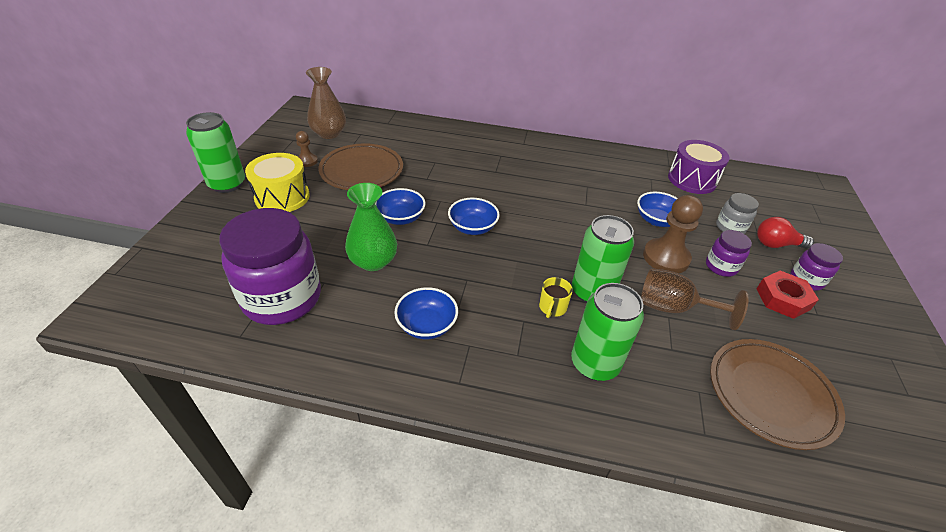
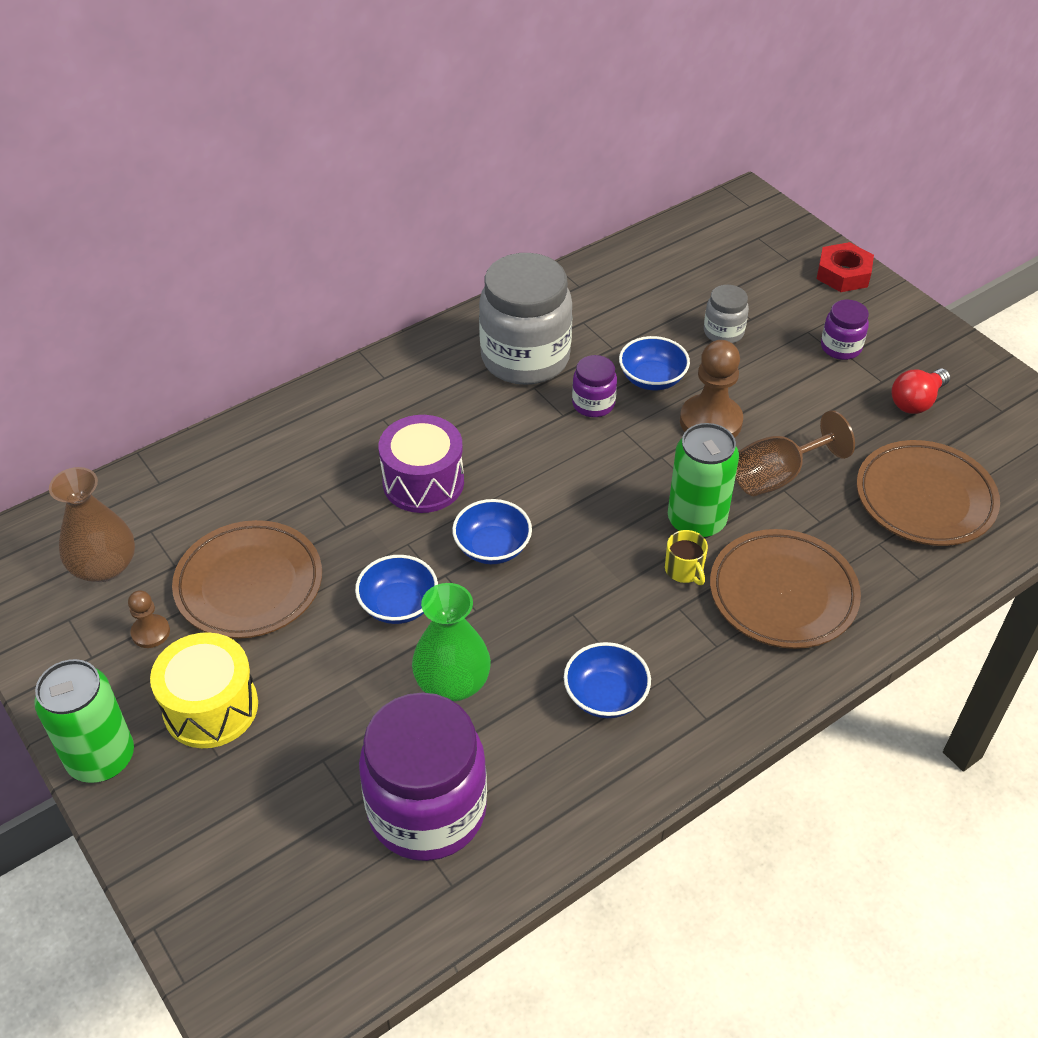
camera: 45 degrees left, 5 degrees up
green can [571,283,644,381] -> brown plate [710,529,861,649]
purple drum [668,140,729,194] -> purple drum moved to [379,415,464,513]
purple jar [706,230,752,277] -> purple jar moved to [572,355,617,417]
red light bulb [757,217,814,249] -> red light bulb moved to [891,368,950,414]
red nut [757,271,819,319] -> red nut moved to [817,242,874,292]
none -> grey jar [479,253,572,385]

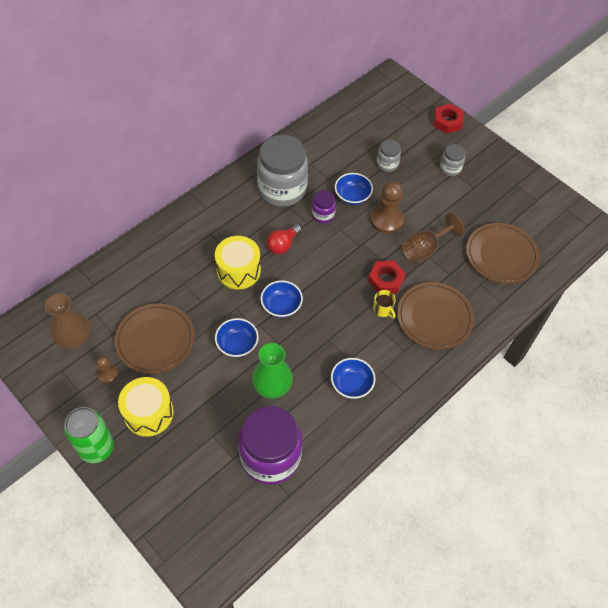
camera: 10 degrees left, 10 degrees up
purple drum [379,415,464,513] -> yellow drum [215,236,261,289]
green can [668,423,739,538] -> red nut [368,261,406,294]
purple jar [821,300,869,360] -> grey jar [440,144,466,176]
red light bulb [891,368,950,414] -> red light bulb moved to [266,224,302,254]

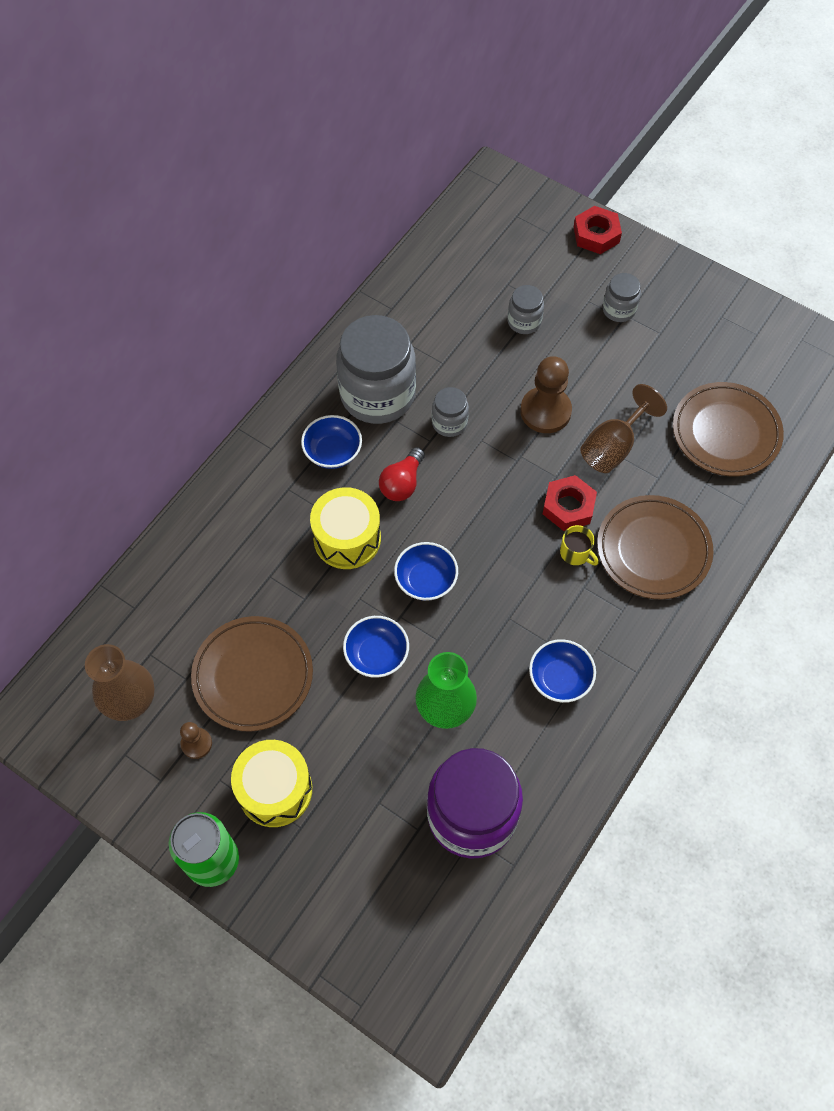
camera: 10 degrees left, 5 degrees up
purple jar [312,190,336,223] -> grey jar [432,387,469,437]
blue bowl [335,173,373,205] -> blue bowl moved to [301,415,362,469]

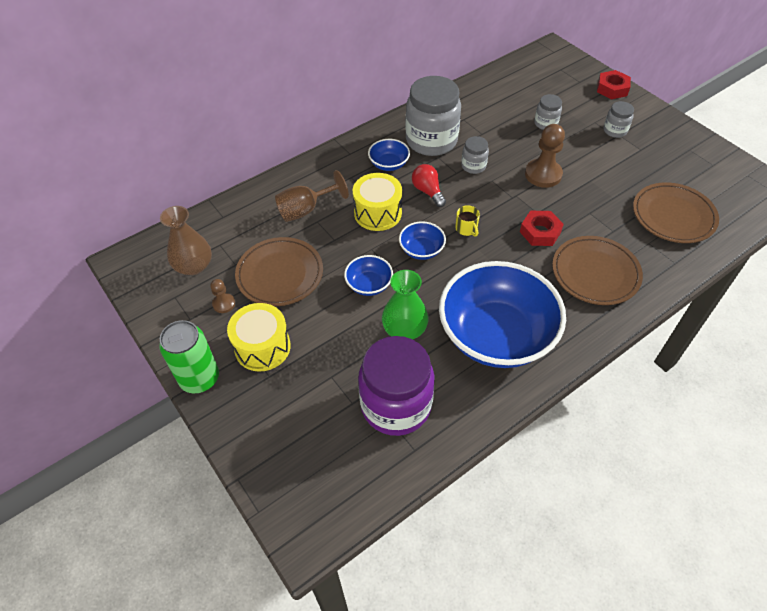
camera: 20 degrees right, 10 degrees down
red light bulb [379,447,425,501] -> red light bulb turned 105 degrees clockwise [412,164,446,207]
blue bowl [529,639,596,703] -> blue bowl [439,261,566,368], size x2.35
yellow mug [560,525,599,565] -> yellow mug moved to [455,205,480,236]
brown goblet [580,384,667,473] -> brown goblet moved to [275,170,349,222]

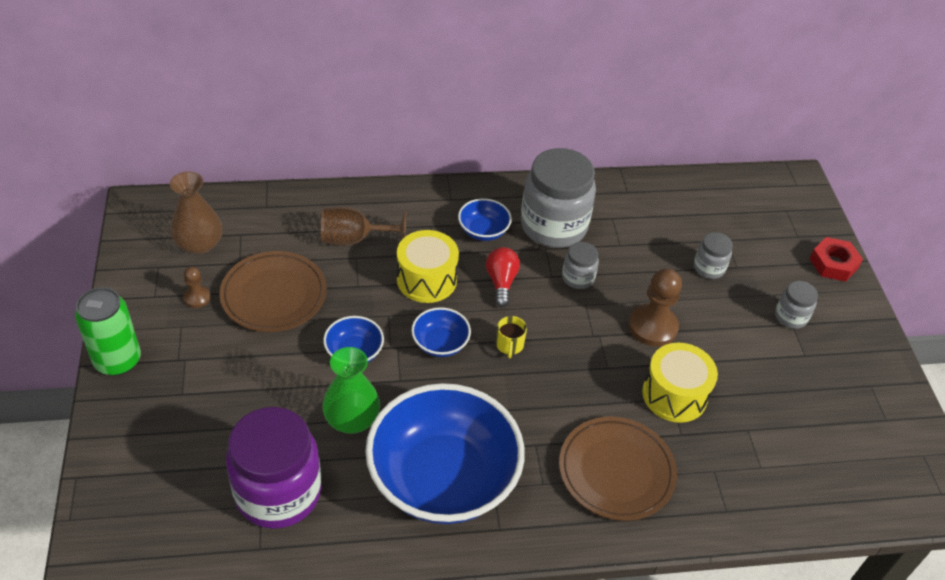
camera: 25 degrees right, 5 degrees down
yellow drum [227,303,291,372] -> yellow drum moved to [642,343,718,423]
red nut [520,211,564,246] -> none
brown plate [633,182,719,243] -> none

